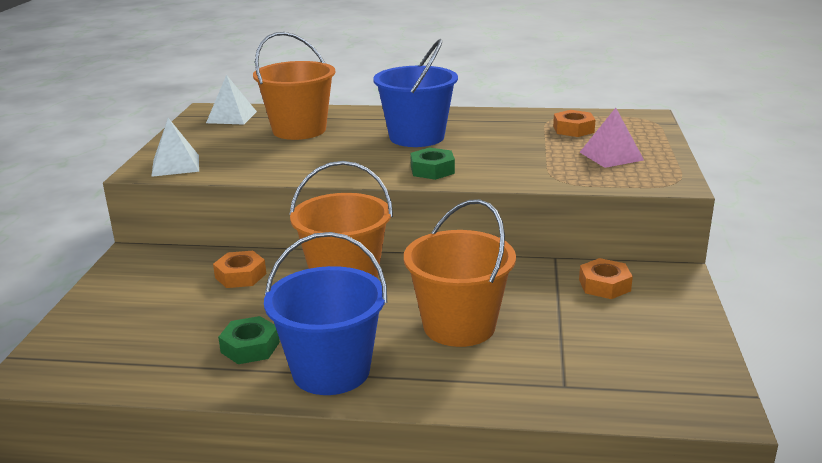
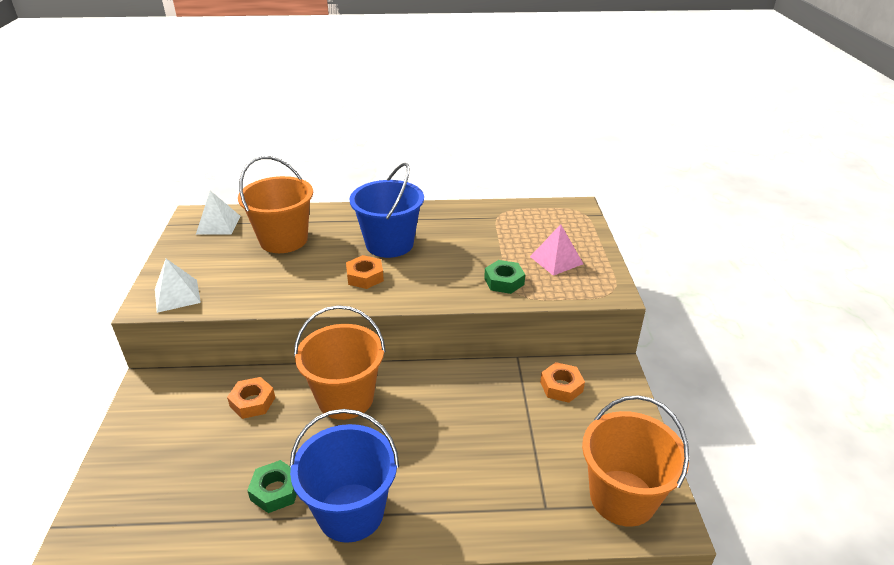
camera: 10 degrees left, 10 degrees up
orange bucket [404,199,516,347] -> orange bucket moved to [582,395,689,527]
green nut [410,148,455,180] -> green nut moved to [484,260,525,294]
orange nut [553,110,595,137] -> orange nut moved to [346,255,384,289]

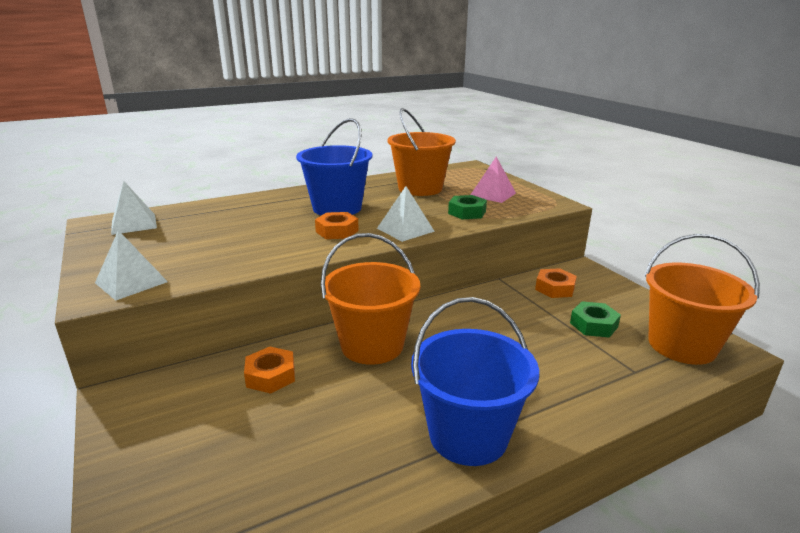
camera: 25 degrees left, 10 degrees down
orange bucket [238,156,313,253] -> orange bucket moved to [387,108,456,196]
green nut [247,460,297,513] -> green nut moved to [570,301,621,338]
none -> white pyramid [377,186,435,242]

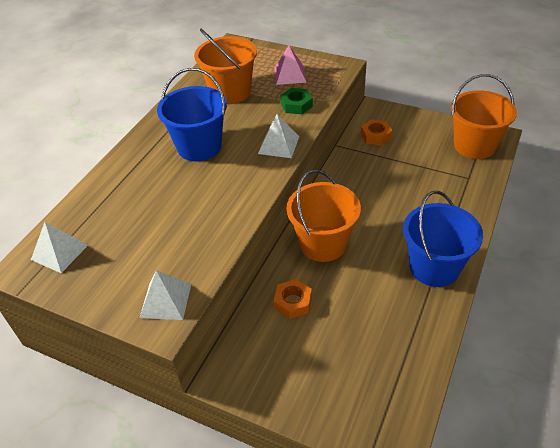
camera: 35 degrees left, 20 degrees up
orange nut [315,212,359,239] -> none
green nut [570,301,621,338] -> none

